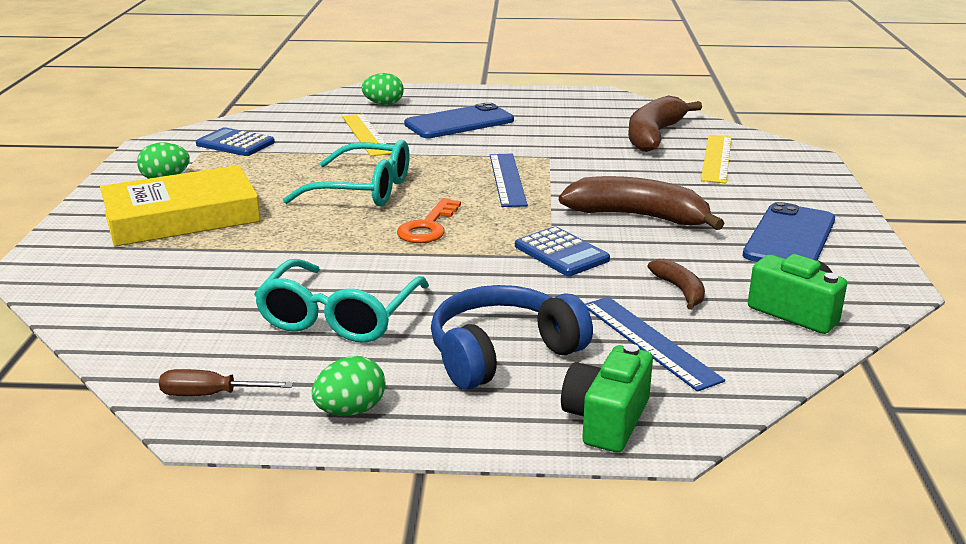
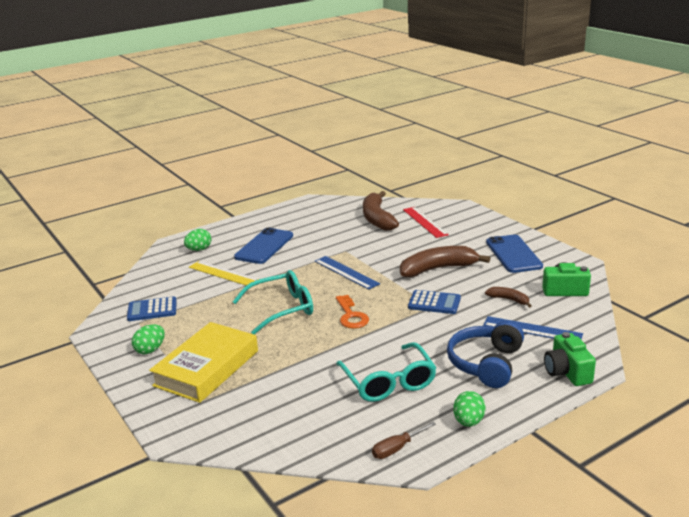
camera: 35 degrees left, 0 degrees up
yellow ruler [701,135,732,183] -> red ruler [403,207,449,238]

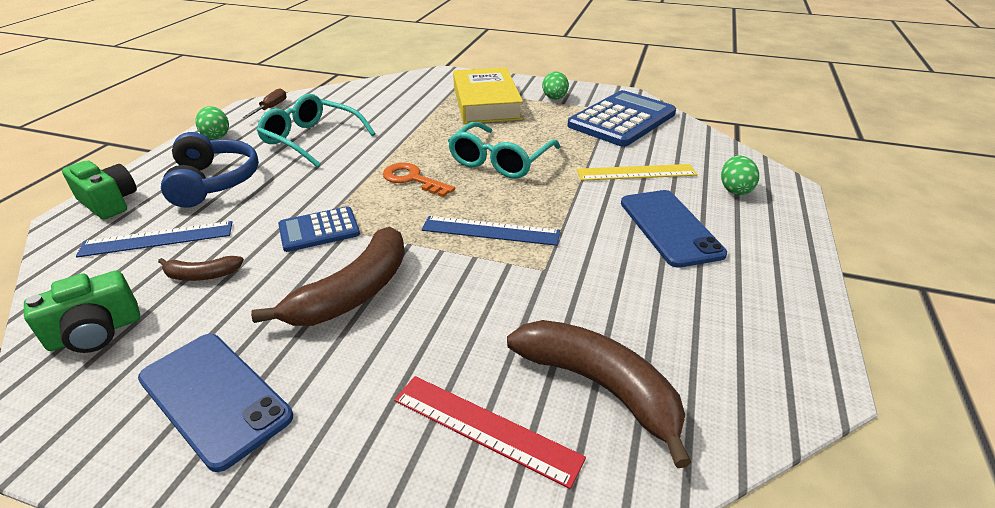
camera: 140 degrees right, 10 degrees up
blue calculator [127,296,177,321] -> blue calculator [568,90,676,147], size x1.86

